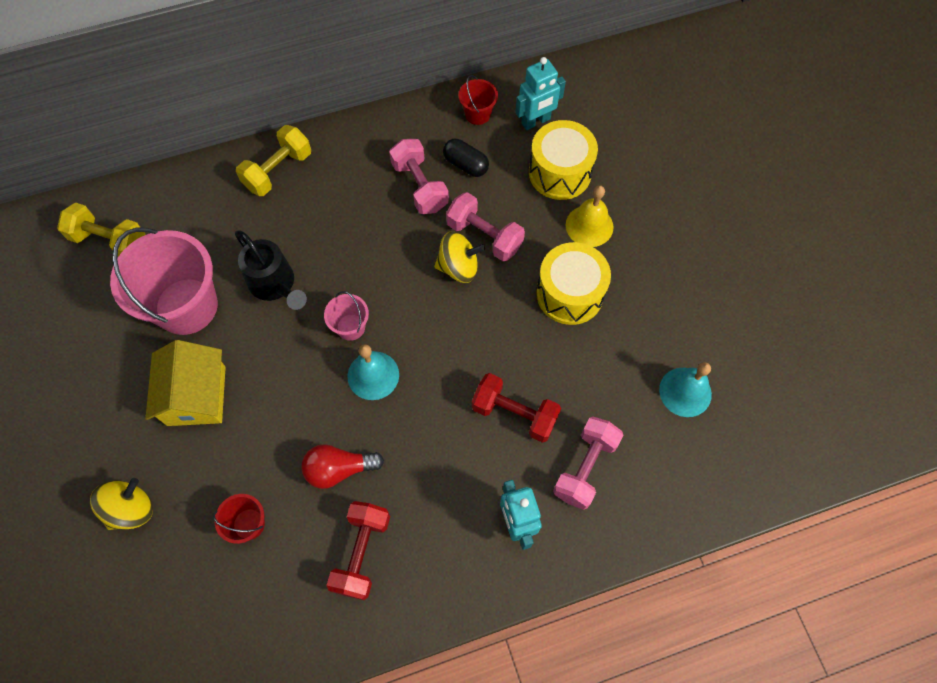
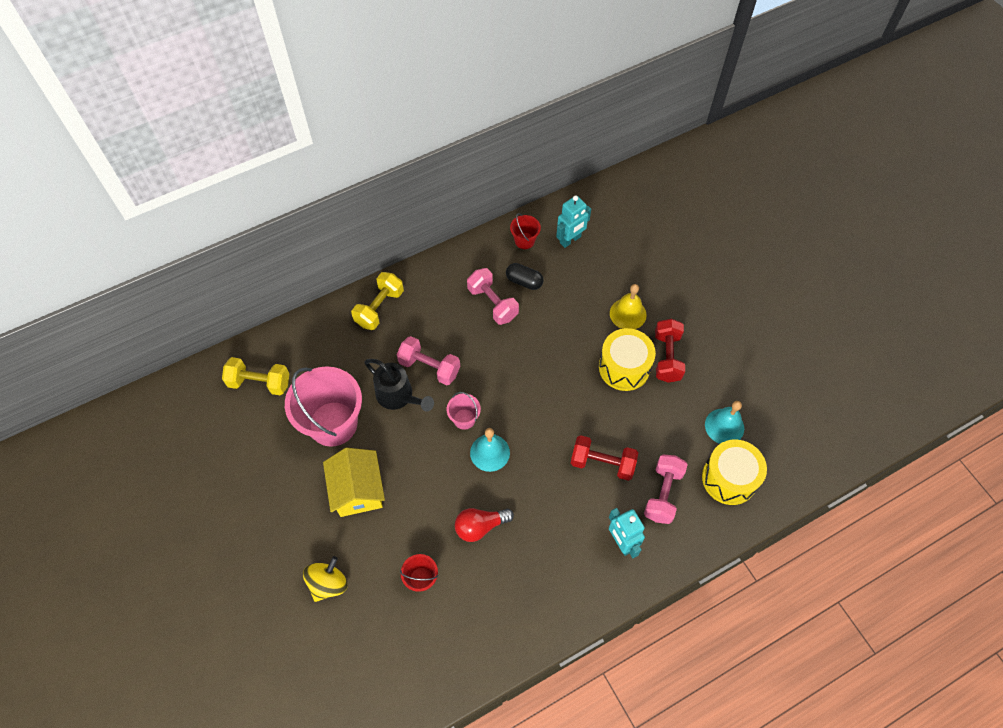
camera: 10 degrees left, 5 degrees down
red dumbbell [326,501,390,600] -> red dumbbell moved to [655,319,685,383]
yellow spinning top [434,231,485,283] -> none
pink dumbbell [446,192,525,261] -> pink dumbbell moved to [397,336,460,385]
yellow drum [529,120,598,200] -> yellow drum moved to [702,440,767,505]

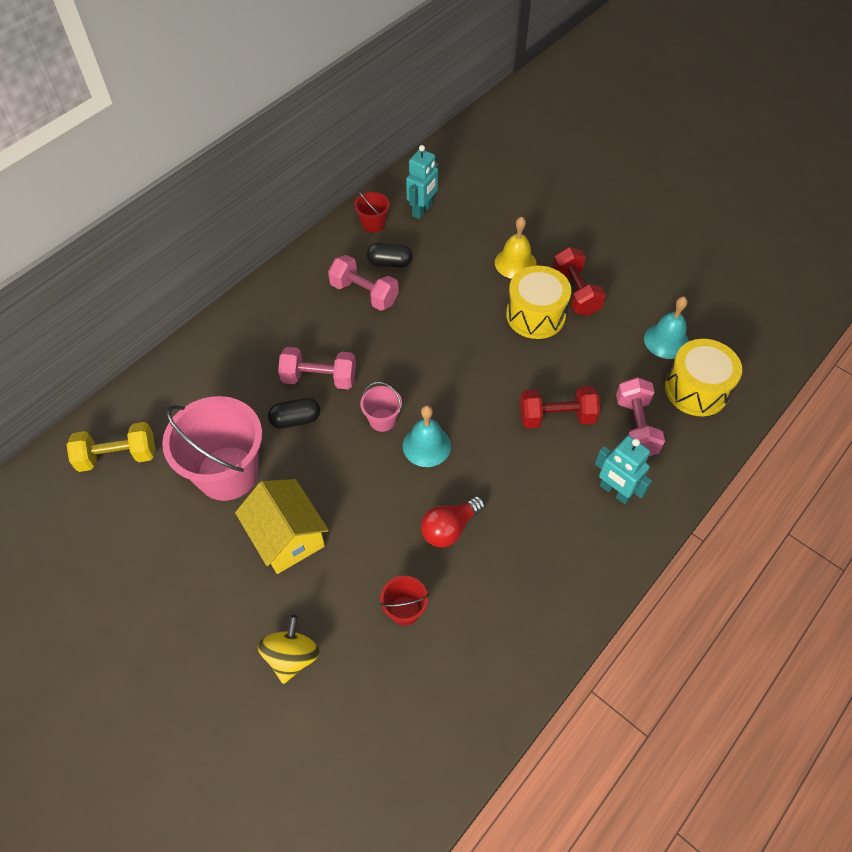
camera: 20 degrees left, 5 degrees down
yellow dumbbell [351,272,404,330] -> none
black watering can [364,359,434,412] -> black capsule [268,398,320,429]

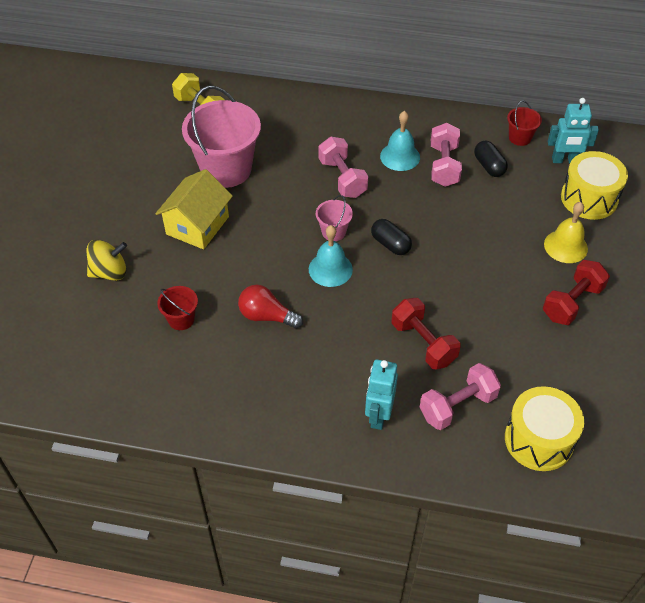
camera: 60 degrees right, 5 degrees down
black capsule [268,398,320,429] -> black capsule moved to [371,219,412,255]
yellow drum [506,266,571,339] -> yellow drum moved to [561,151,628,220]
turquoise bell [644,297,689,359] -> turquoise bell moved to [380,111,420,171]

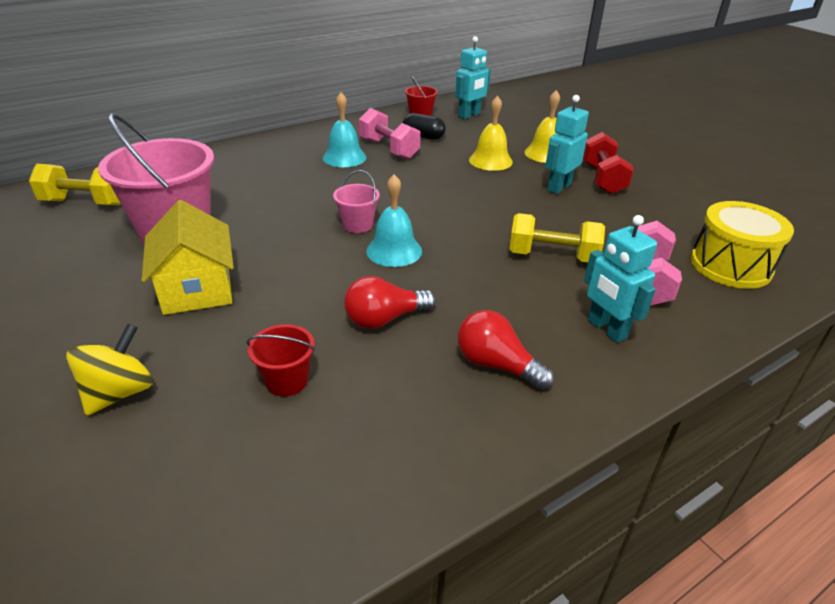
camera: 45 degrees left, 15 degrees down
pink dumbbell [319,137,368,198] -> none
black capsule [371,219,412,255] -> none
red dumbbell [391,298,460,369] -> yellow dumbbell [509,213,605,262]
yellow drum [561,151,628,220] -> none
none -> red light bulb [458,310,554,390]
none -> yellow bell [469,96,513,171]
none -> turquoise robot [545,95,589,194]

